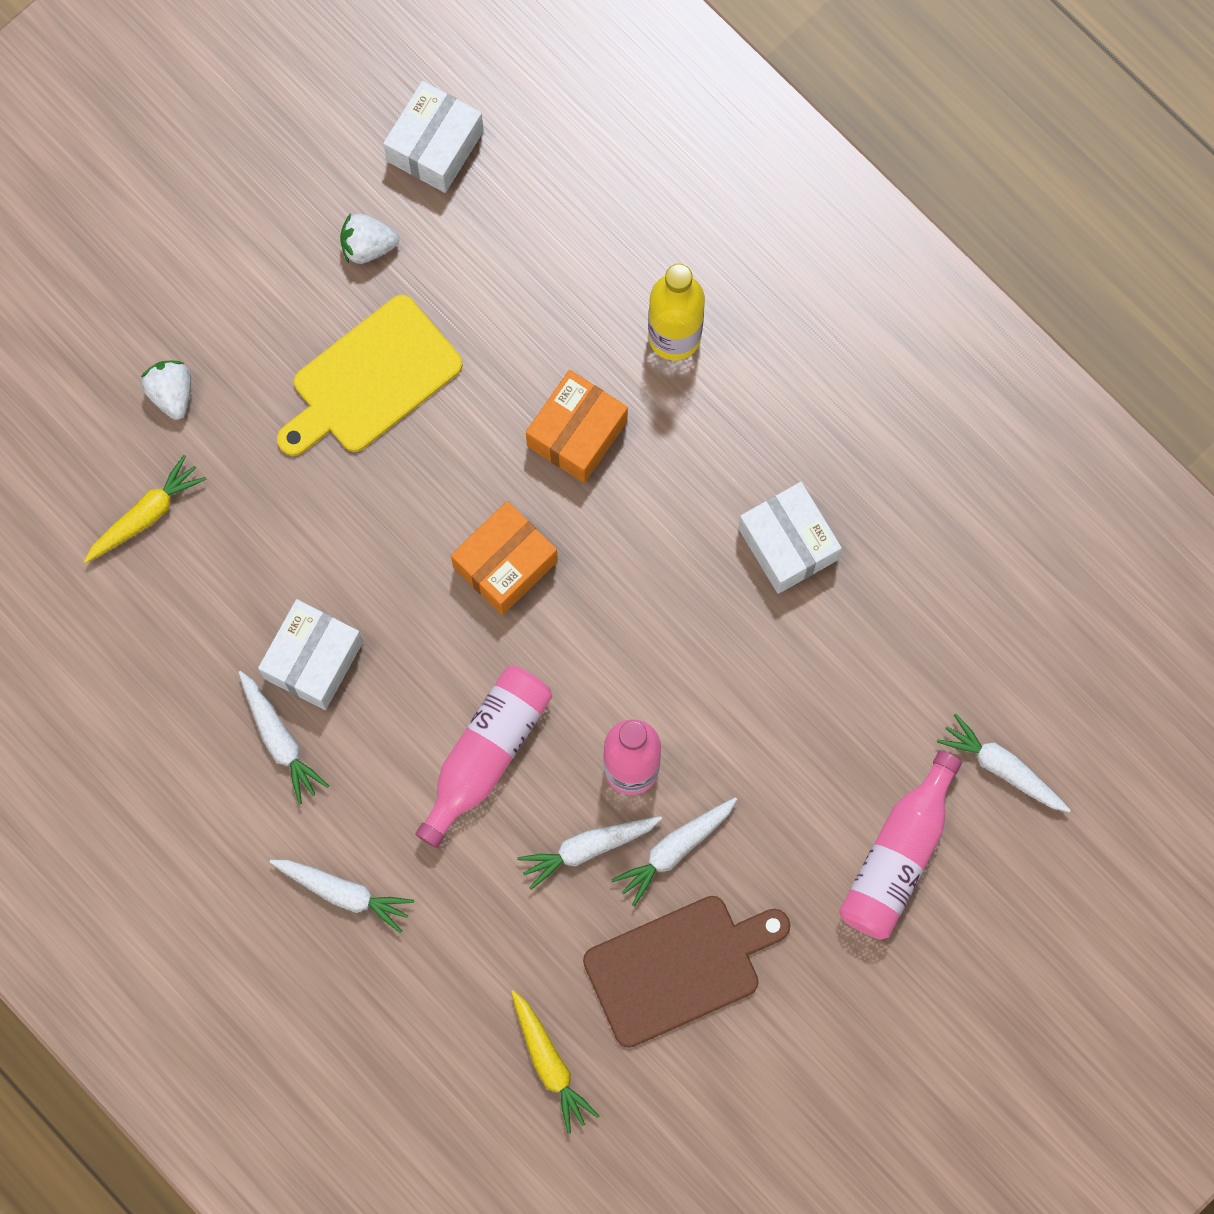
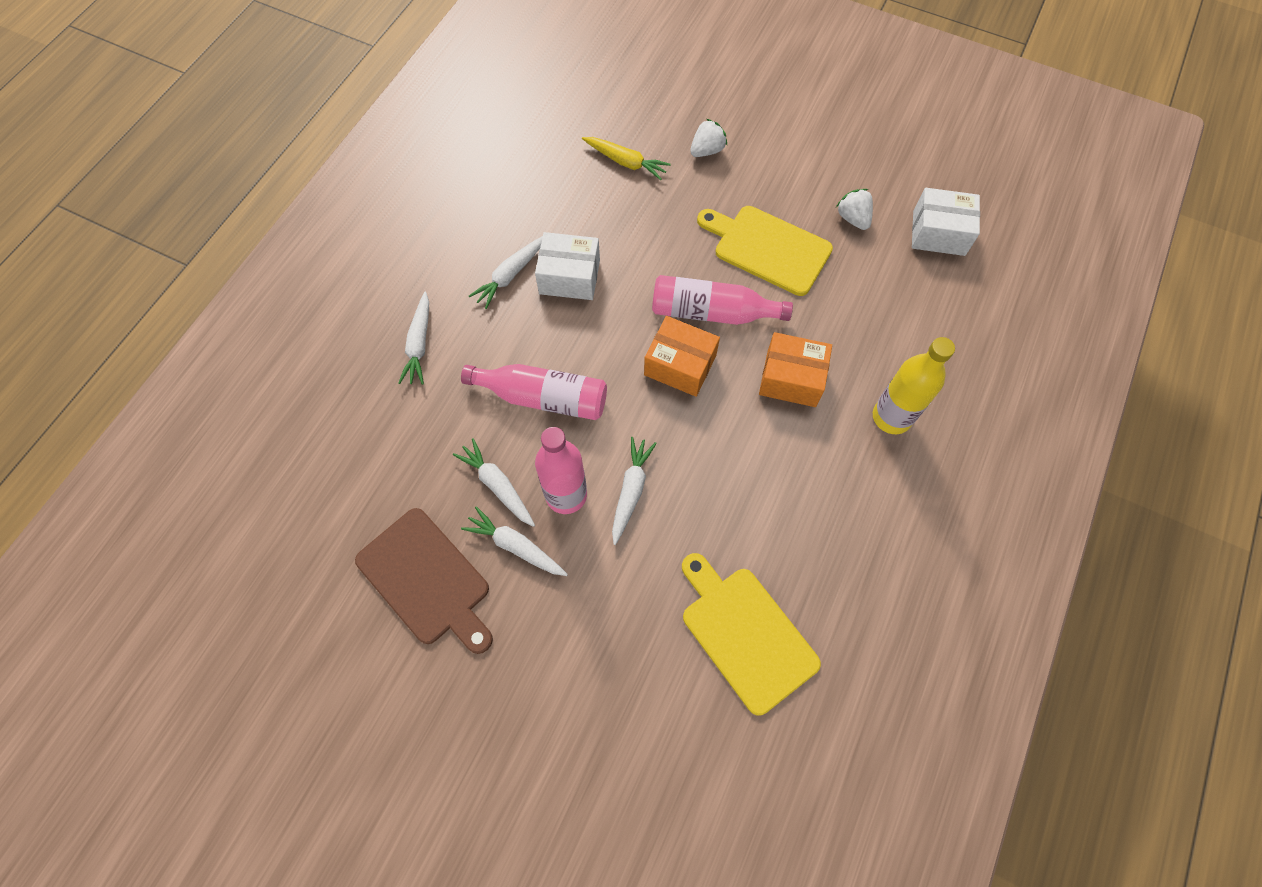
camera: 70 degrees right, 10 degrees down
yellow carrot [511,990,599,1134] -> none
white box [738,482,842,594] -> none
pink bottle [839,751,962,940] -> pink bottle moved to [652,275,793,325]
white carrot [937,714,1071,812] -> white carrot moved to [612,437,657,545]
none -> yellow cutting board [682,553,821,716]

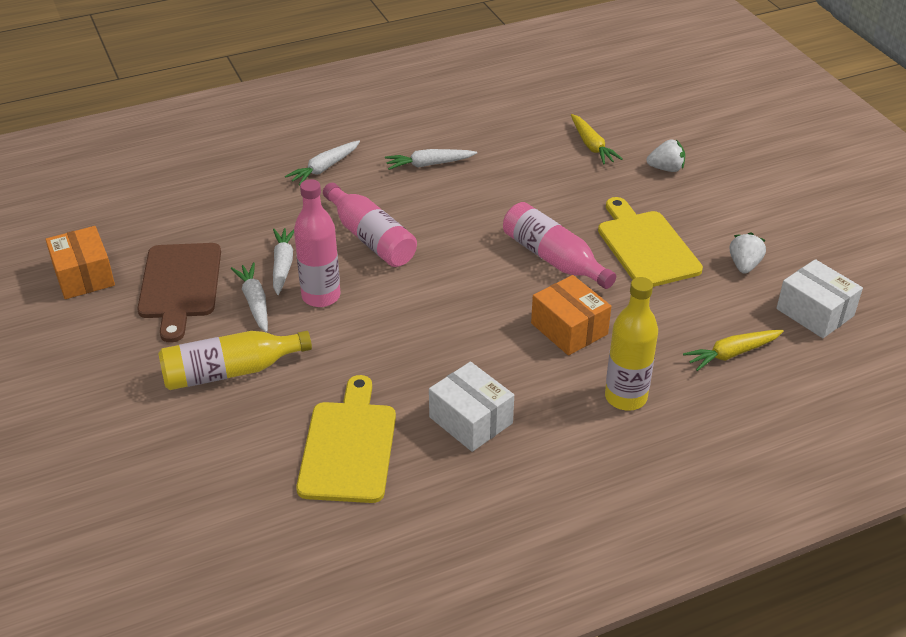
camera: 40 degrees right, 25 degrees down
white box [535,232,600,300] -> white box moved to [429,362,514,452]
white carrot [612,437,657,545] -> none
orange box [644,316,720,397] -> orange box moved to [45,226,115,299]
none -> yellow bottle [158,331,312,390]
none -> yellow carrot [683,330,784,371]

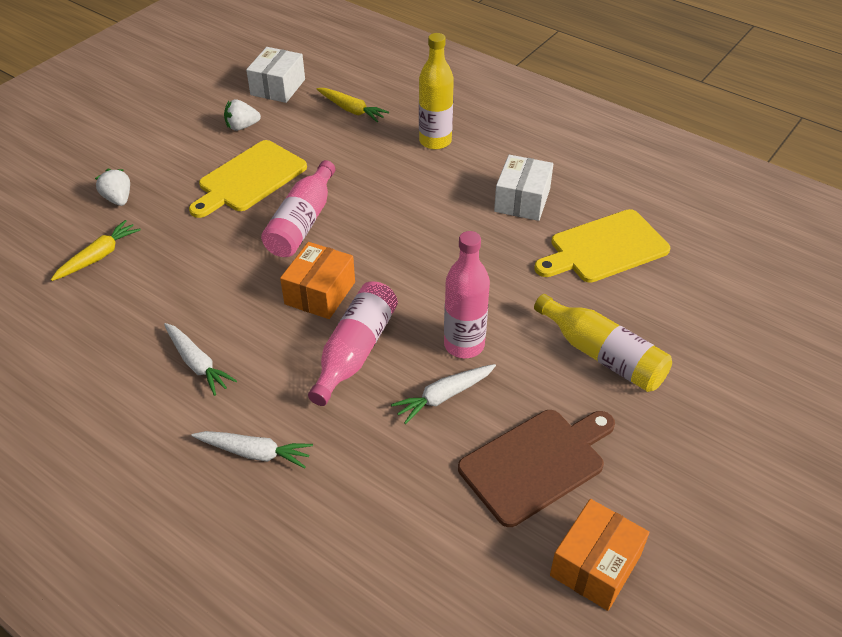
camera: 120 degrees left, 5 degrees up
white carrot [231,262,268,333] -> none
orange box [531,275,611,355] -> orange box moved to [280,242,355,319]

